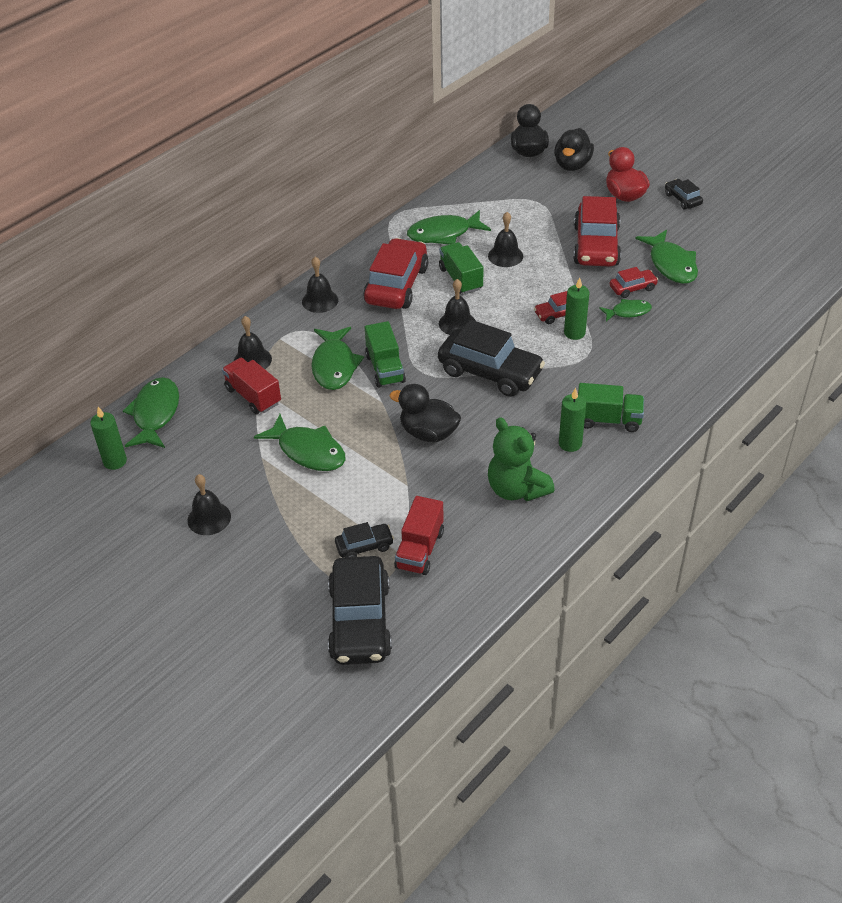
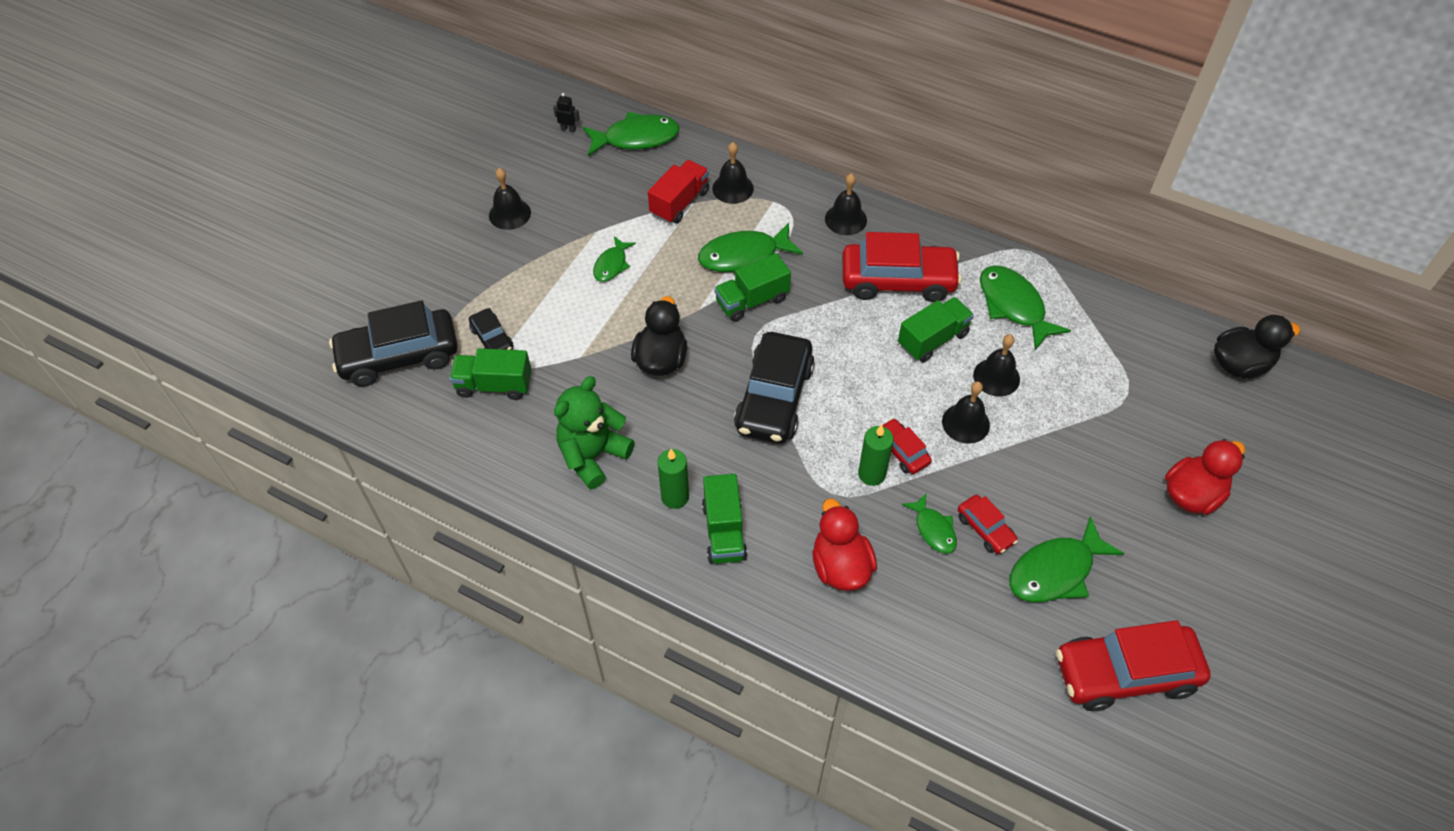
camera: 75 degrees right, 10 degrees up
green candle [90,407,127,470] -> black robot [553,93,580,133]
green fish [254,414,346,471] -> green fish [593,236,636,282], size x0.58
red truck [394,496,444,575] -> green truck [449,348,531,400]
black bell [439,279,476,335] -> black bell moved to [942,382,990,444]
black duck [554,128,594,171] -> none
red car [573,196,621,266] -> red car moved to [1056,620,1211,711]
black car [665,179,703,209] -> none
none -> red duck [812,498,877,591]

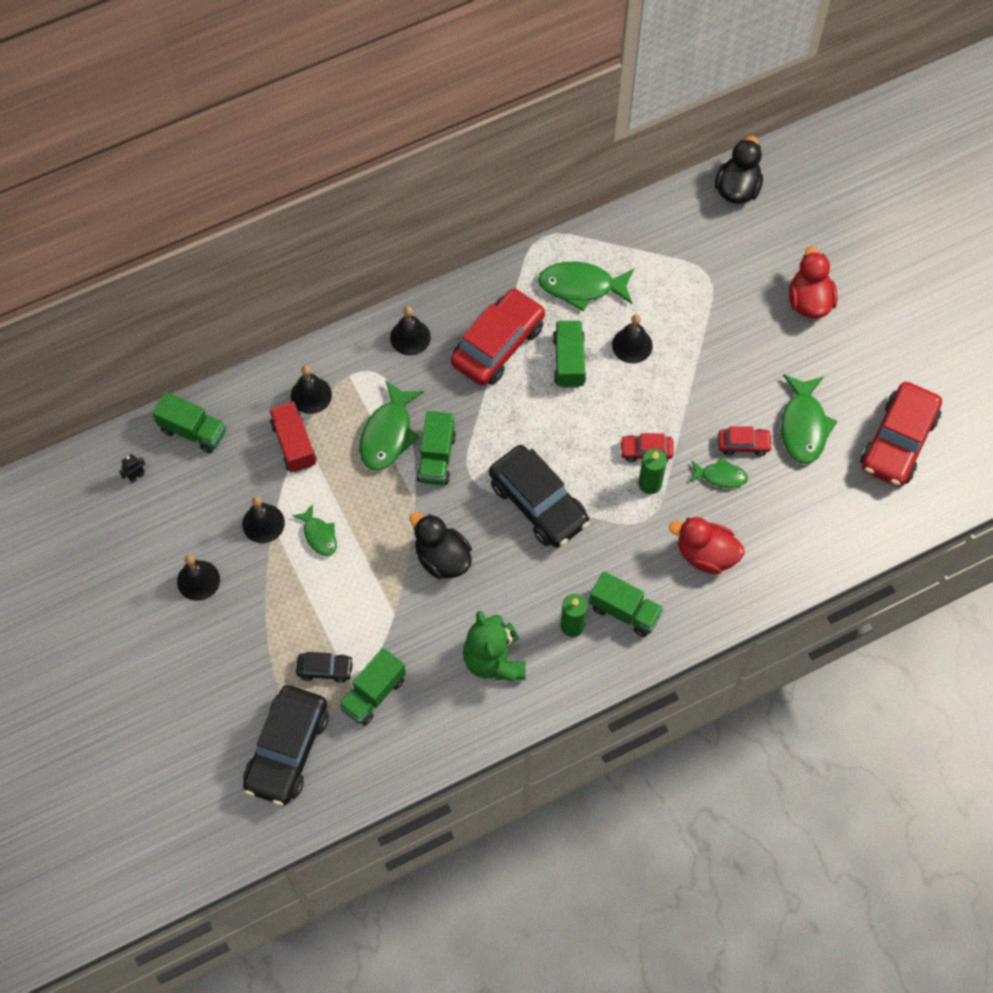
camera: 55 degrees left, 10 degrees up
green fish [583,112,680,156] -> green truck [152,392,226,453]
black bell [942,382,990,444] -> black bell moved to [242,496,285,543]

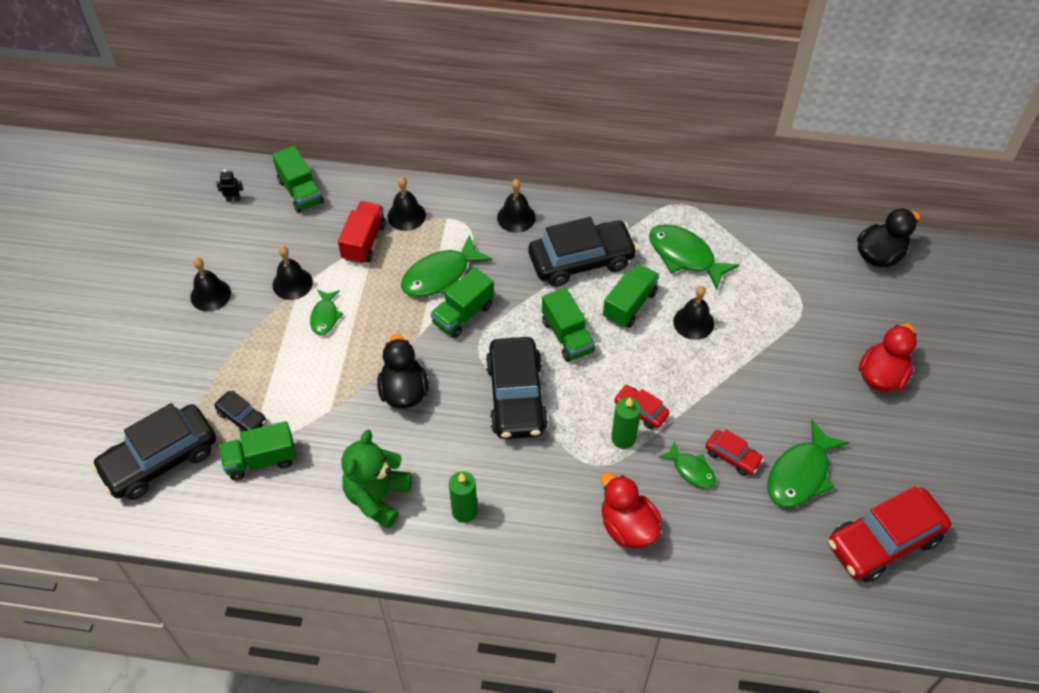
camera: 35 degrees right, 10 degrees down
red car [451,288,545,386] -> black car [528,217,638,287]
green truck [589,571,664,637] -> green truck moved to [542,287,595,362]

